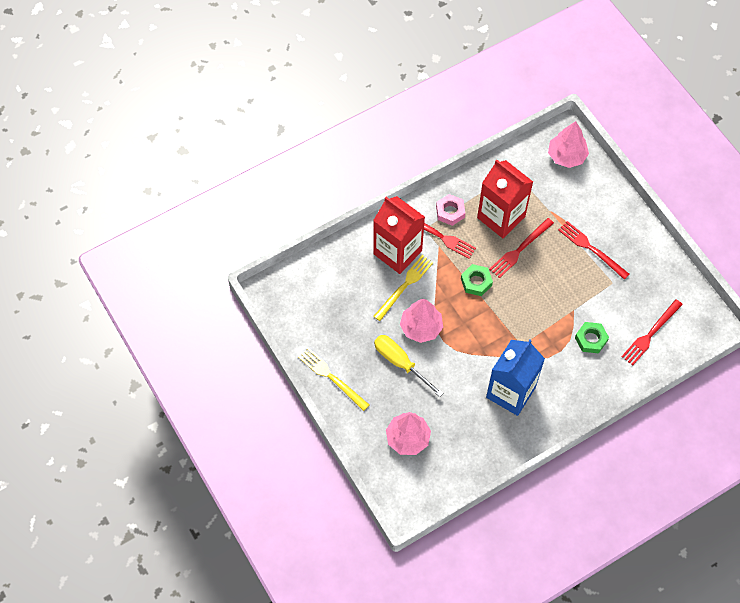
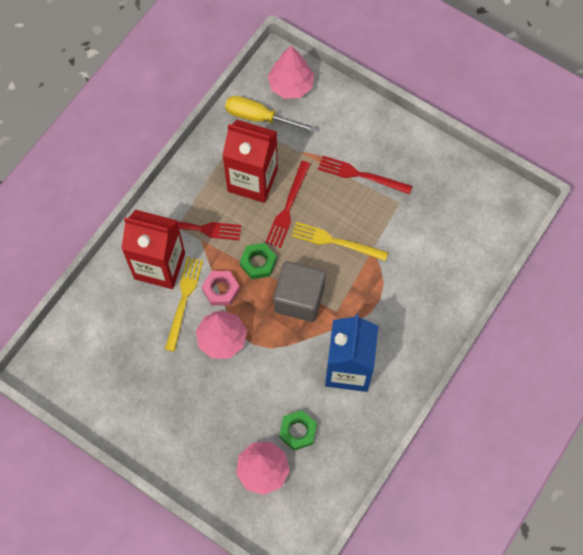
camera: 25 degrees left, 5 degrees up
yellow fork [298,347,369,411] -> yellow fork moved to [291,222,388,261]
yellow screwdriver [374,335,443,397] -> yellow screwdriver moved to [225,96,316,132]
pink nut [436,194,465,226] -> pink nut moved to [202,271,240,306]
green nut [575,322,609,353] -> green nut moved to [279,410,317,451]
red fork [621,299,683,365] -> none
none -> grey cube [273,261,326,322]

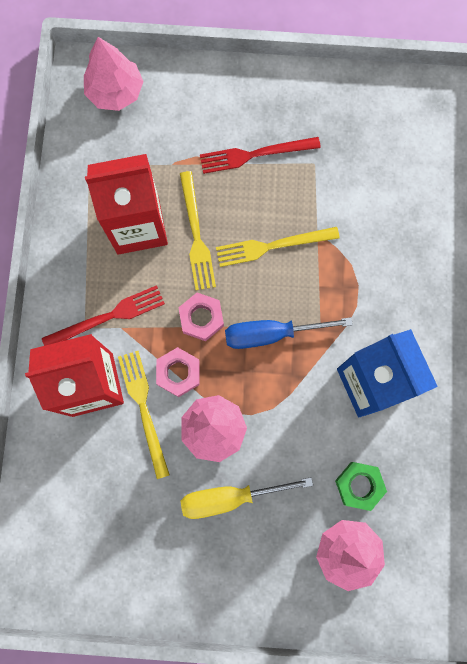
camera: 30 degrees left, 10 degrees up
yellow screwdriver [225,96,316,132] -> yellow screwdriver moved to [181,477,313,519]
green nut [240,243,277,279] -> pink nut [178,293,224,341]
red fork [265,161,310,248] -> yellow fork [180,171,216,290]
grey cube [273,261,326,322] -> blue screwdriver [225,317,353,349]

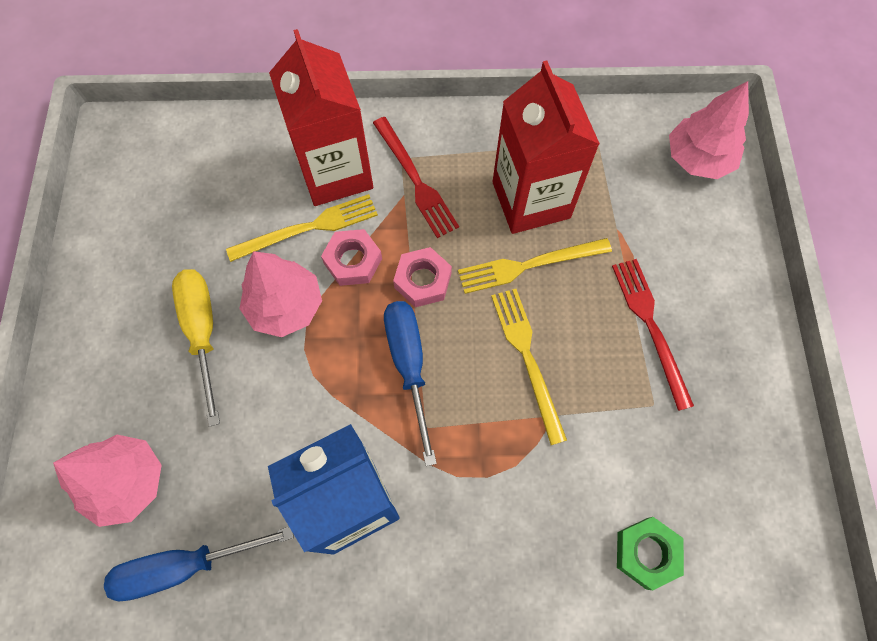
camera: 85 degrees right, 10 degrees down
green nut [335,462,387,511] -> green nut moved to [617,517,684,590]
none -> blue screwdriver [104,527,294,601]

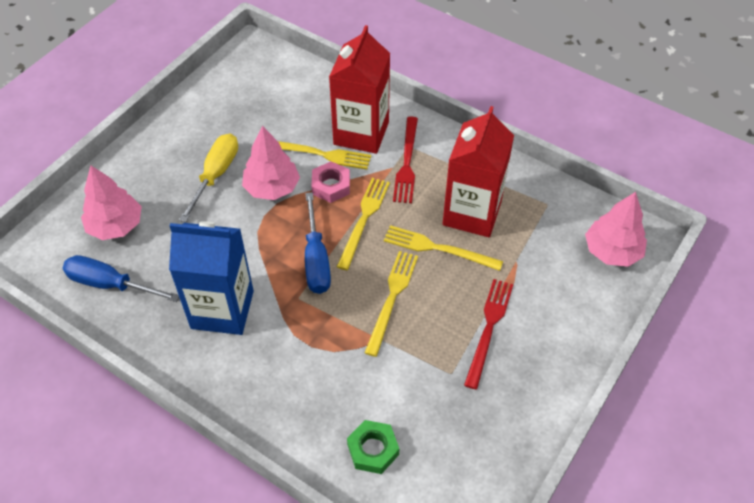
camera: 35 degrees right, 15 degrees down
blue screwdriver [384,301,437,466] -> blue screwdriver turned 150 degrees clockwise [305,192,331,294]
pink nut [393,247,452,307] -> yellow fork [337,178,390,270]

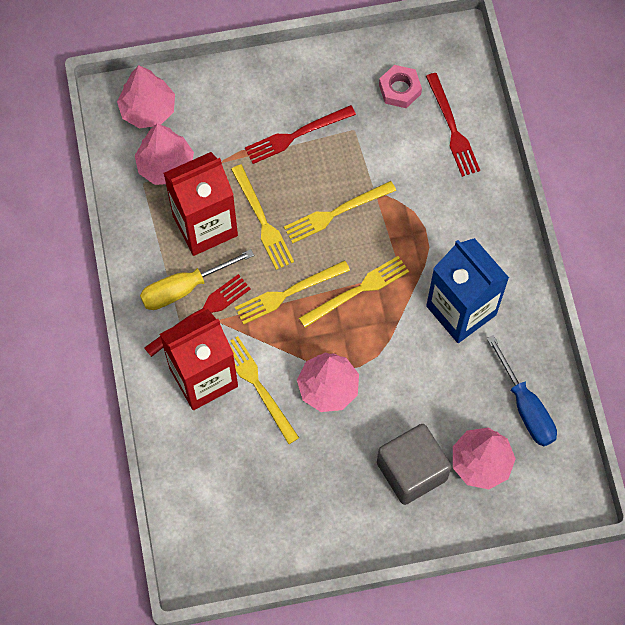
camera: 135 degrees left, 15 degrees up
yellow screwdriver [179,133,238,222] -> yellow screwdriver moved to [140,249,254,310]
blue screwdriver [305,192,331,294] -> yellow fork [299,256,409,328]
pink nut [311,161,350,203] -> pink nut moved to [379,65,422,108]
green nut [347,420,399,474] -> red fork [426,73,480,177]
none -> pink tree [135,123,194,185]
none -> grey cube [377,424,451,505]

